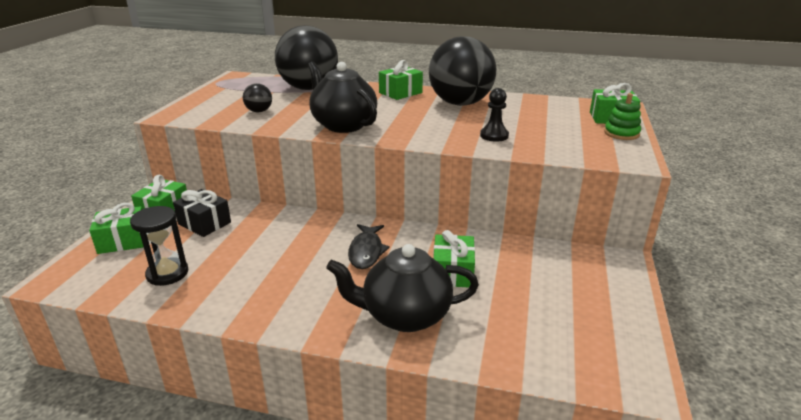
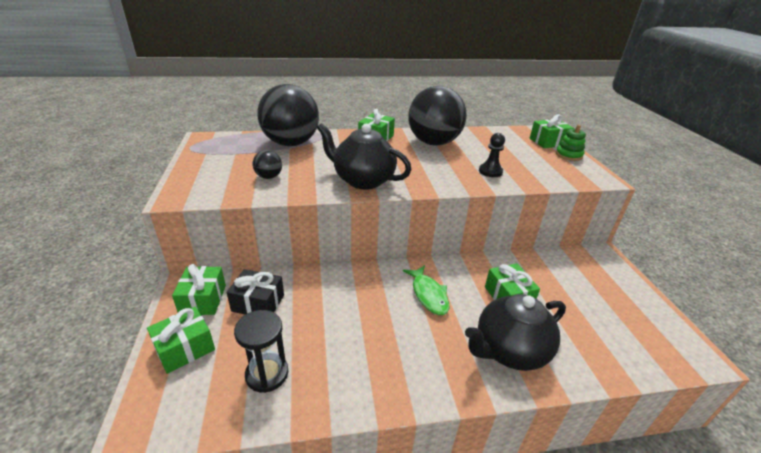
camera: 25 degrees left, 5 degrees up
black fish [348,224,390,269] -> green fish [403,265,449,315]

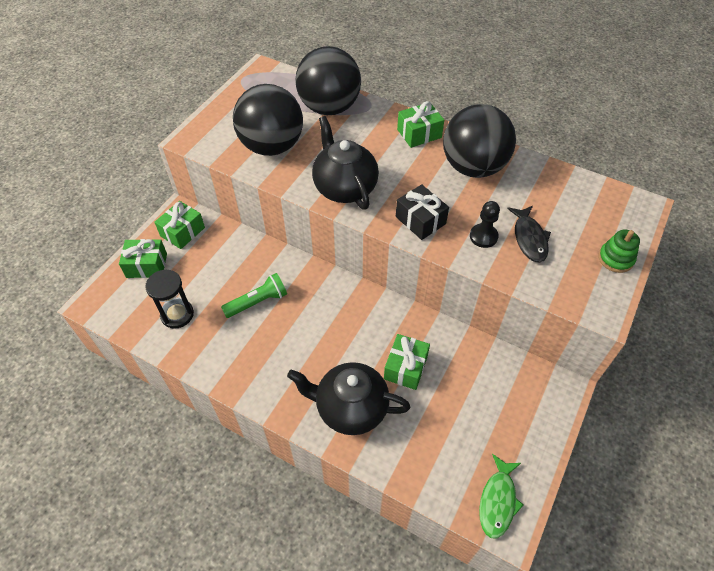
camera: 40 degrees right, 20 degrees up
black gift [227,269,284,315] -> black gift moved to [396,184,449,240]
black ball [252,150,282,179] -> black ball [233,84,303,156], size x2.39
green fish [403,265,449,315] -> green fish moved to [479,454,524,538]
green gift [530,114,574,148] -> none
none -> green flashlight [221,273,287,318]
none -> black fish [507,206,551,263]

